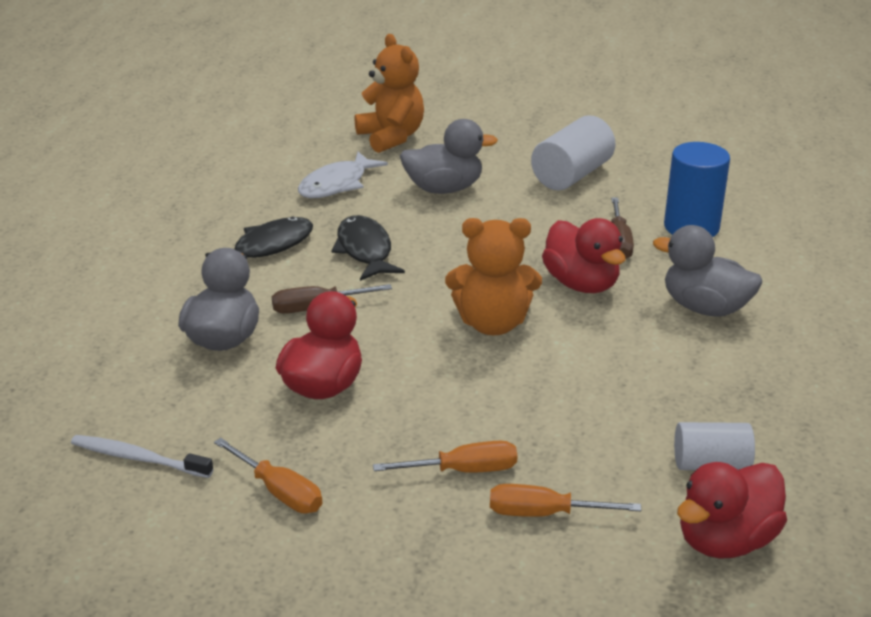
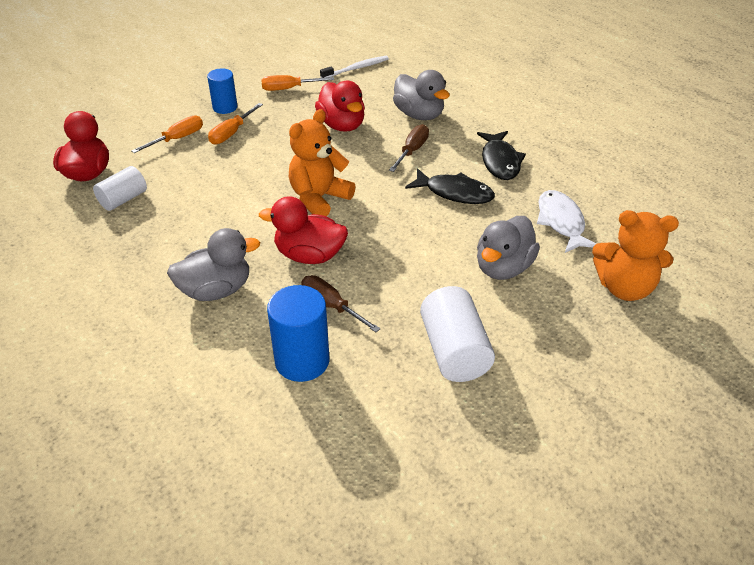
camera: 130 degrees right, 10 degrees up
none -> blue cylinder [207,68,237,114]

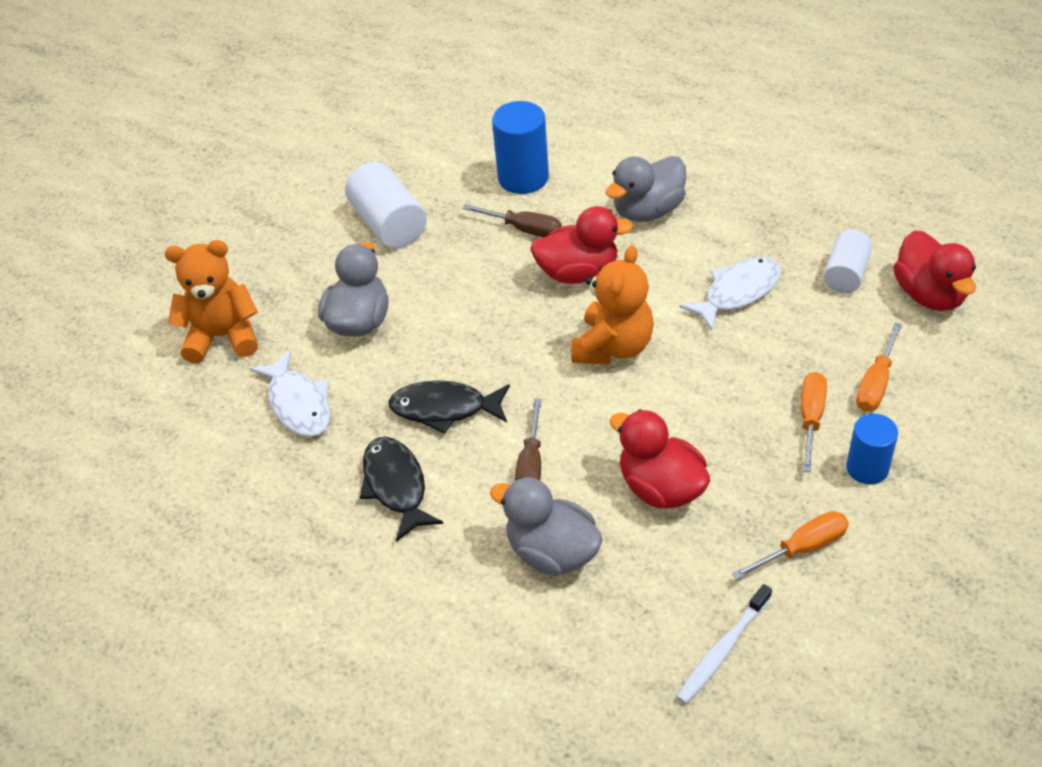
camera: 165 degrees right, 5 degrees up
none -> white fish [680,257,781,331]

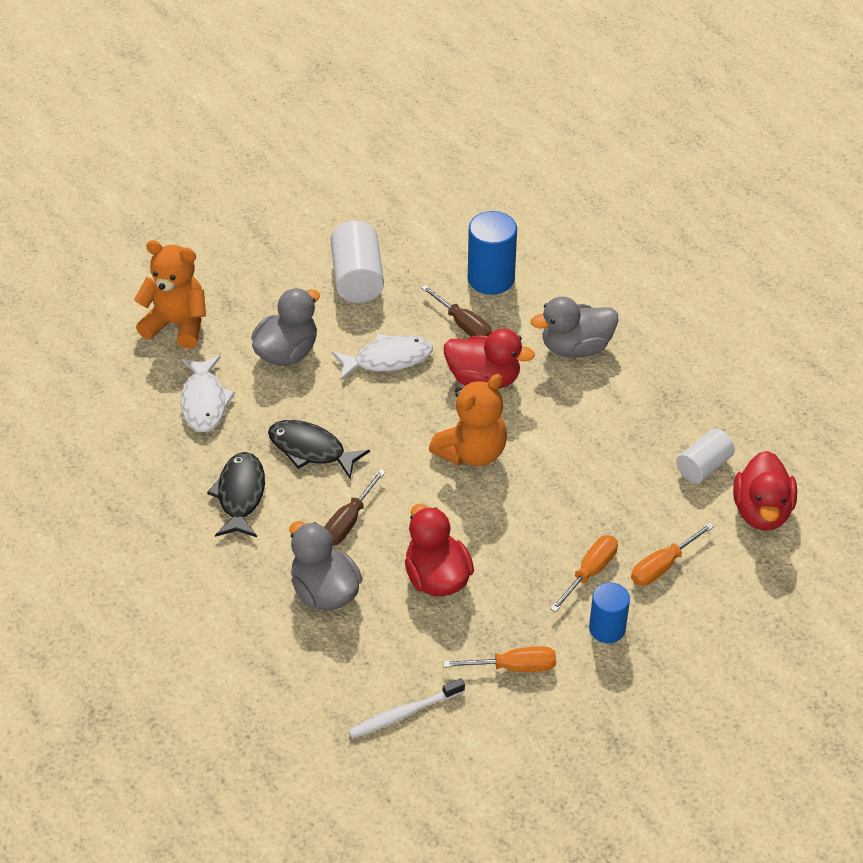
camera: 20 degrees right, 0 degrees up
white fish [680,257,781,331] -> white fish moved to [332,334,433,380]

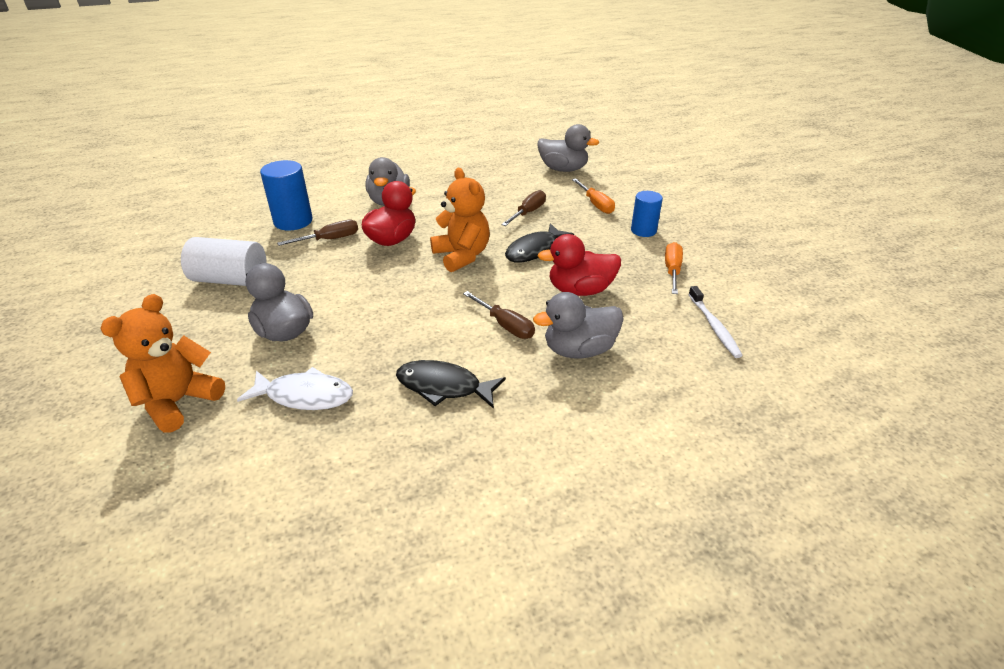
camera: 75 degrees left, 10 degrees down
black fish [268,420,370,478] -> black fish moved to [505,223,574,262]
white fish [332,334,433,380] -> none
orange screwdriver [550,535,618,612] -> none
white cylinder [676,429,735,483] -> none
red duck [733,451,797,531] -> grey duck [537,124,599,172]
none -> brown screwdriver [501,190,546,226]

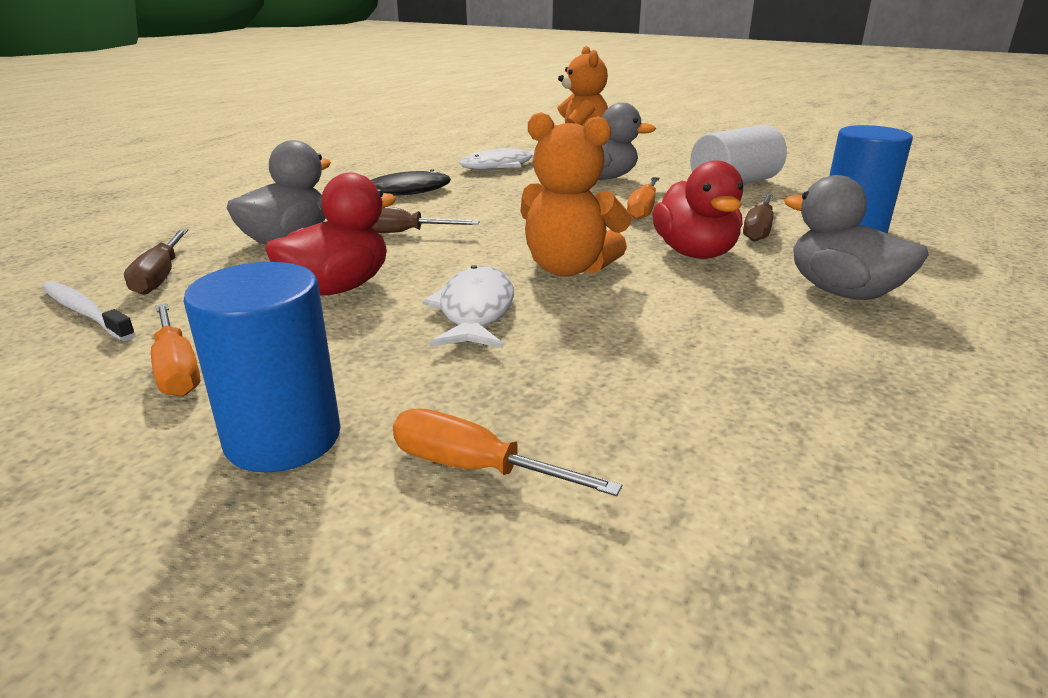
camera: 140 degrees right, 10 degrees down
brown screwdriver [501,190,546,226] -> brown screwdriver moved to [124,229,188,295]
black fish [505,223,574,262] -> white fish [422,265,514,348]
grey duck [537,124,599,172] -> none
blue cylinder [631,191,663,237] -> blue cylinder [184,262,340,473], size x1.53
none -> orange screwdriver [627,177,659,220]

